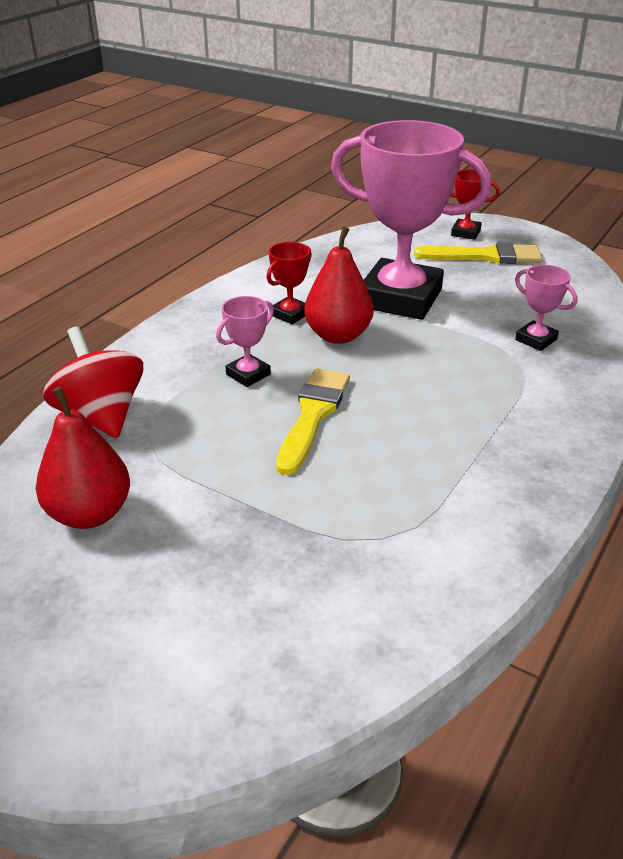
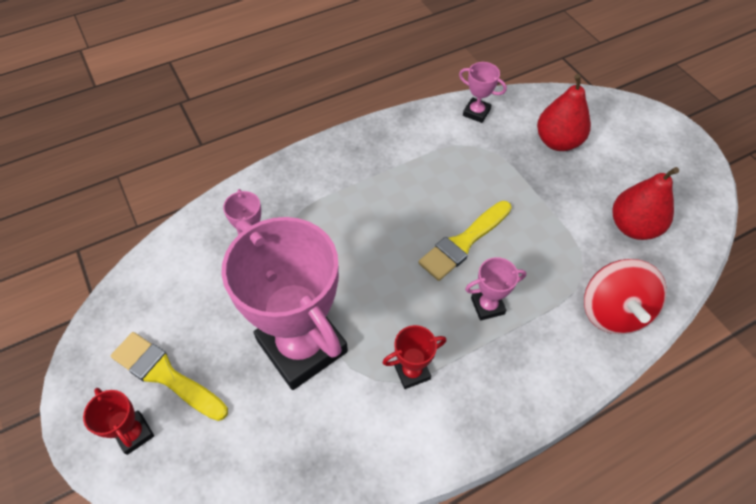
camera: 150 degrees left, 20 degrees up
red pear [304,226,373,344] -> red pear moved to [537,74,591,151]
none -> pink trophy [459,62,507,123]

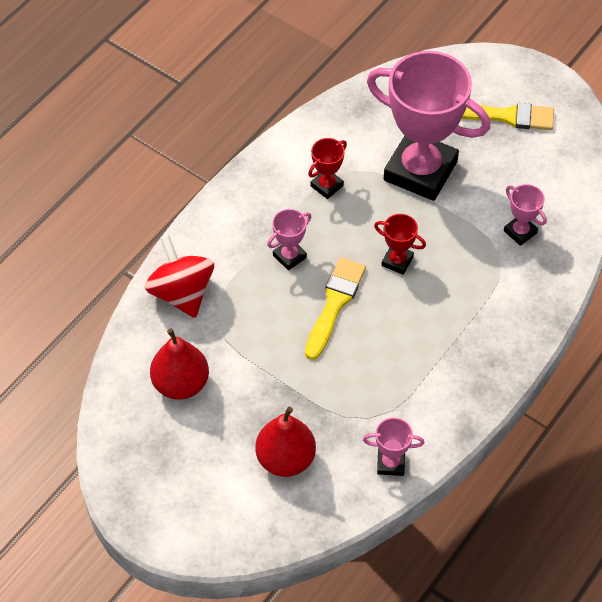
camera: 155 degrees right, 0 degrees up
red trophy [83,388,154,455] -> red trophy moved to [374,214,426,275]

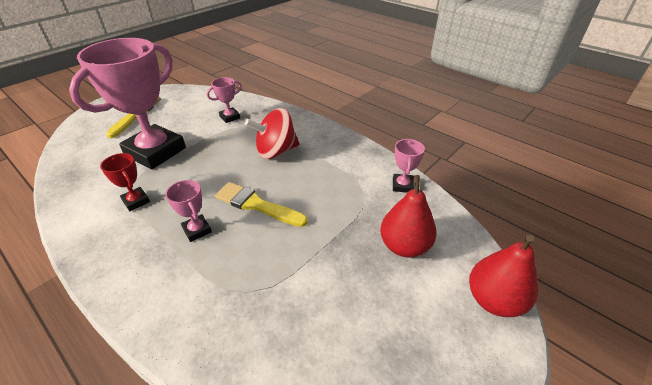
camera: 85 degrees left, 15 degrees down
red spinning top [145,235,214,318] -> red spinning top moved to [245,108,299,159]
red pear [150,328,209,400] -> red pear moved to [469,235,538,317]
red trophy [374,214,426,275] -> none

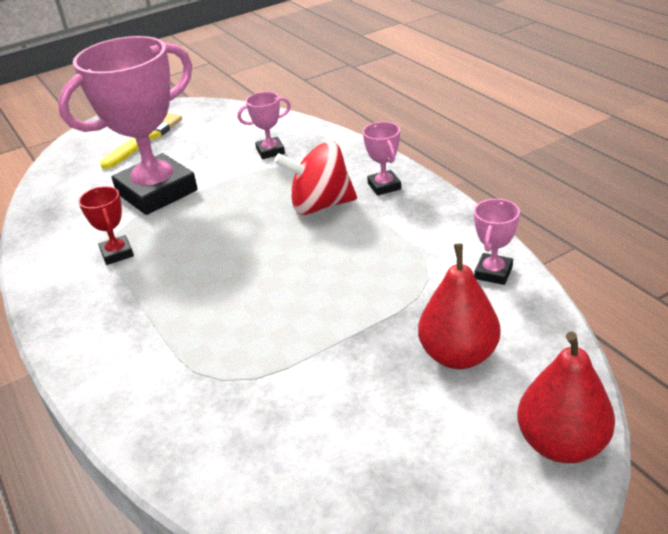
camera: 20 degrees right, 5 degrees down
pink trophy [165,180,212,242] -> pink trophy moved to [363,122,401,196]
yellow brush [215,182,308,227] -> none

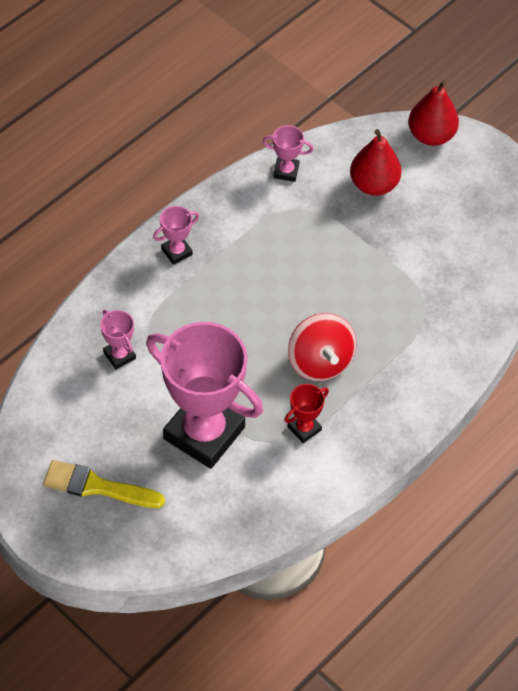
camera: 110 degrees left, 20 degrees up
red spinning top [274,141,357,215] -> red spinning top moved to [288,313,356,381]

